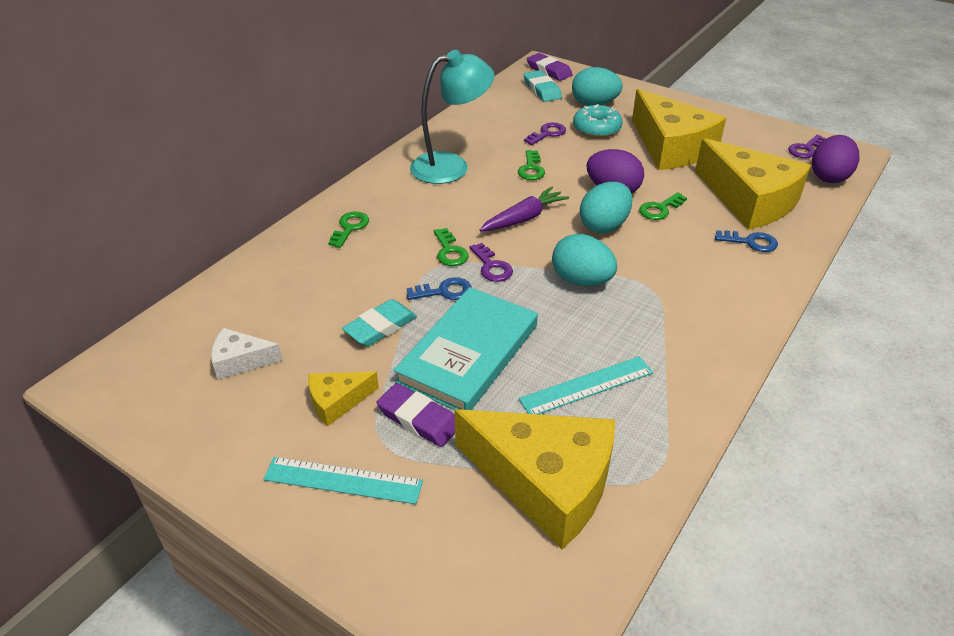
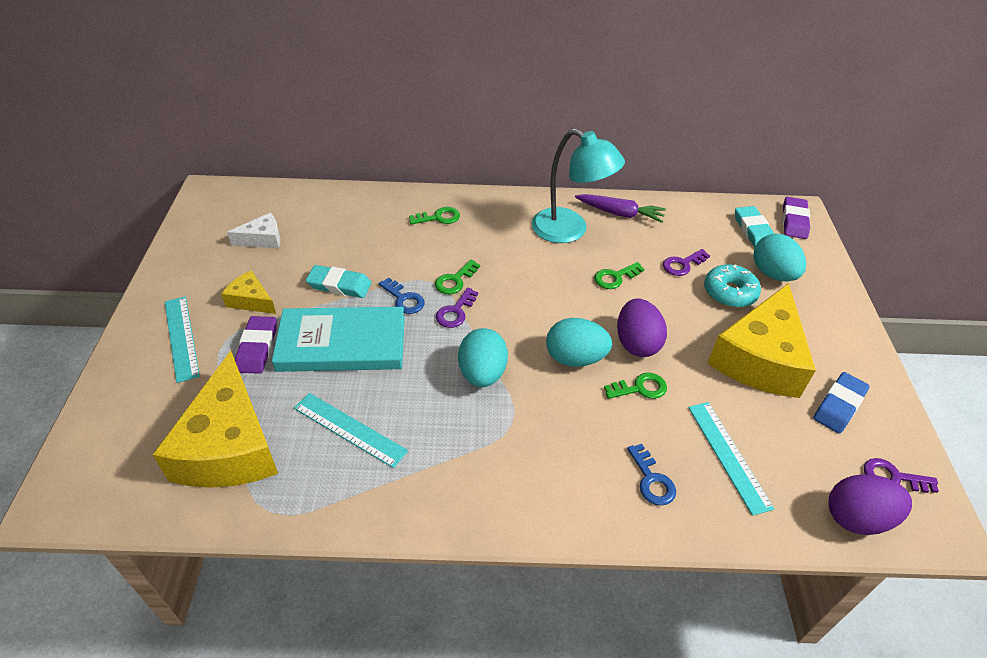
camera: 55 degrees right, 5 degrees up
white cheese [211,328,282,379] -> white cheese turned 105 degrees clockwise [227,213,280,248]
purple carrot [480,187,569,231] -> purple carrot moved to [575,194,666,223]
turquoise eraser [523,70,562,102] -> turquoise eraser turned 45 degrees counterclockwise [735,206,775,247]
purple key [524,122,566,145] -> purple key turned 135 degrees clockwise [663,249,710,276]
green key [639,192,687,220] -> green key turned 150 degrees clockwise [604,373,667,399]
yellow cheese [695,138,811,230] -> turquoise ruler [688,402,774,516]
none -> blue eraser [813,372,870,434]

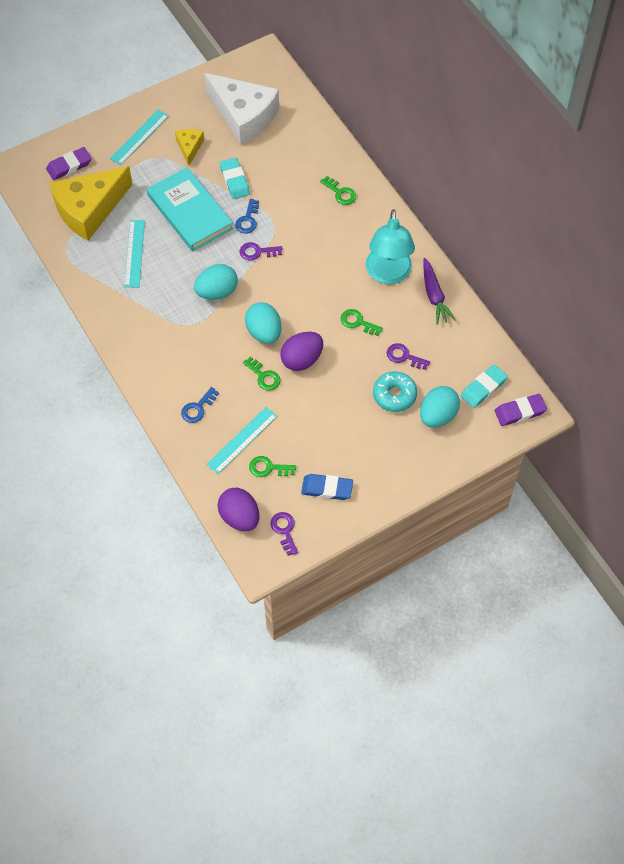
camera: 60 degrees right, 15 degrees up
white cheese [227,213,280,248] -> white cheese [204,73,279,144], size x2.14
purple eraser [235,316,277,374] -> purple eraser moved to [46,147,92,180]
green key [435,259,480,294] -> green key moved to [249,456,296,477]
yellow cheese [707,283,816,398] -> none

